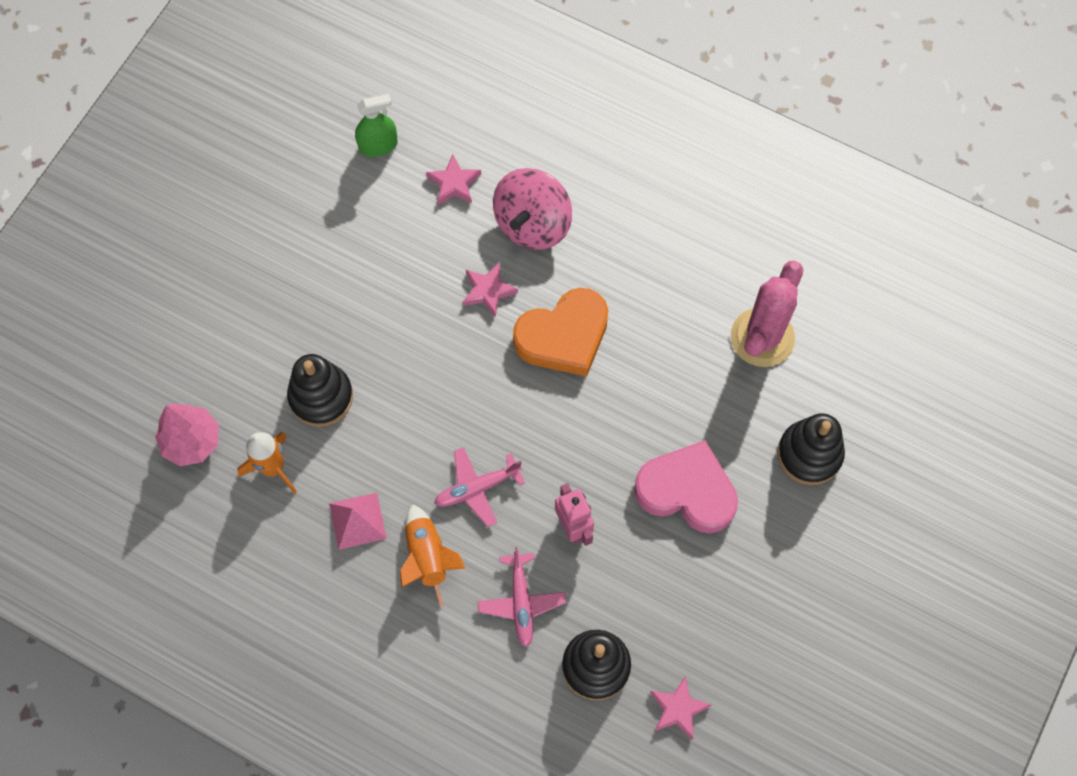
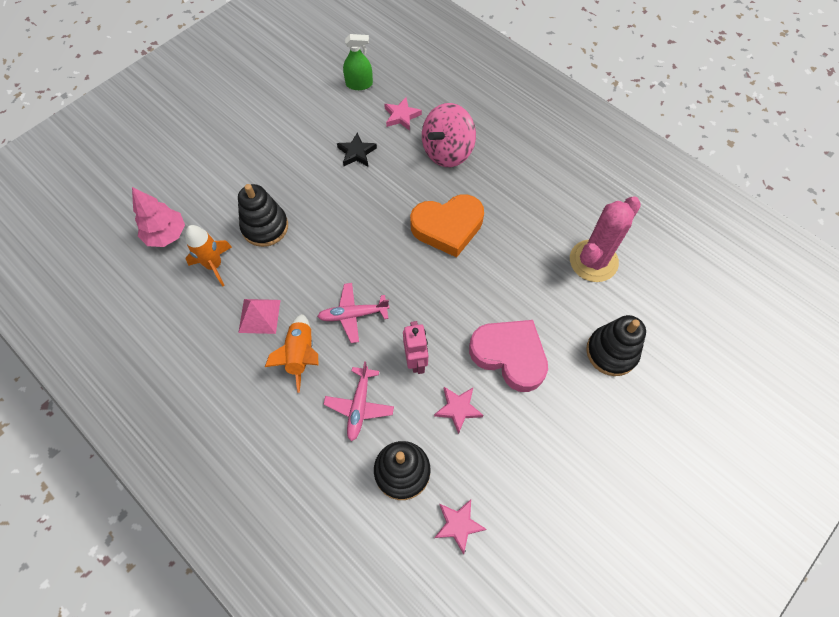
camera: 15 degrees right, 5 degrees down
pink star [463,262,518,317] -> pink star moved to [434,387,483,434]
none -> black star [337,132,377,166]

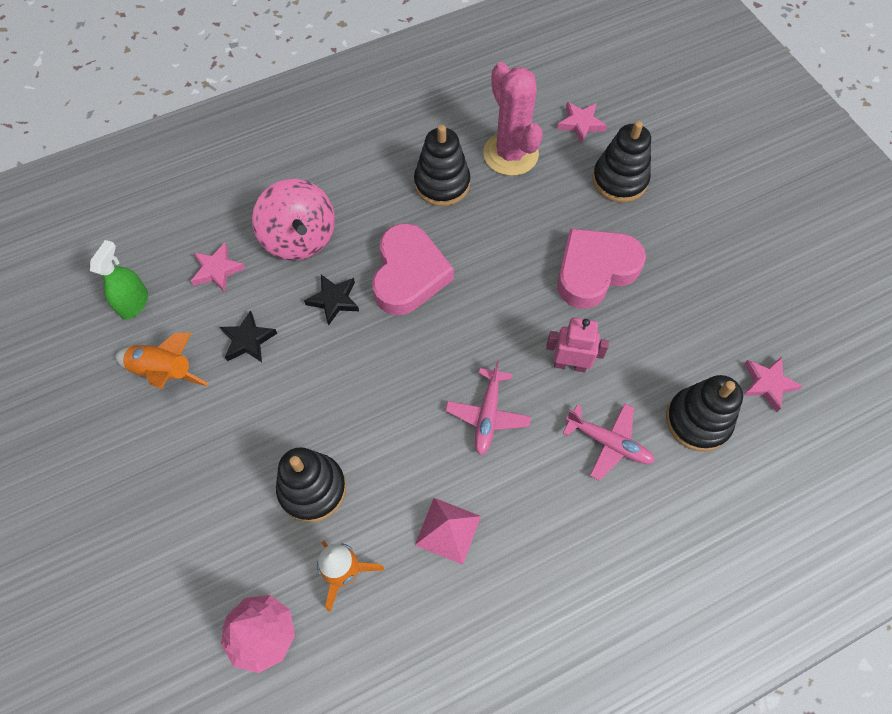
camera: 70 degrees left, 0 degrees up
orange rocket [265,314,318,393] -> orange rocket moved to [115,333,209,389]
orange heart [410,195,484,258] -> pink heart [372,223,454,315]
pink star [434,387,483,434] -> pink star moved to [557,102,607,144]
none -> black star [304,274,359,326]
none -> black stacking toy [414,125,470,206]

